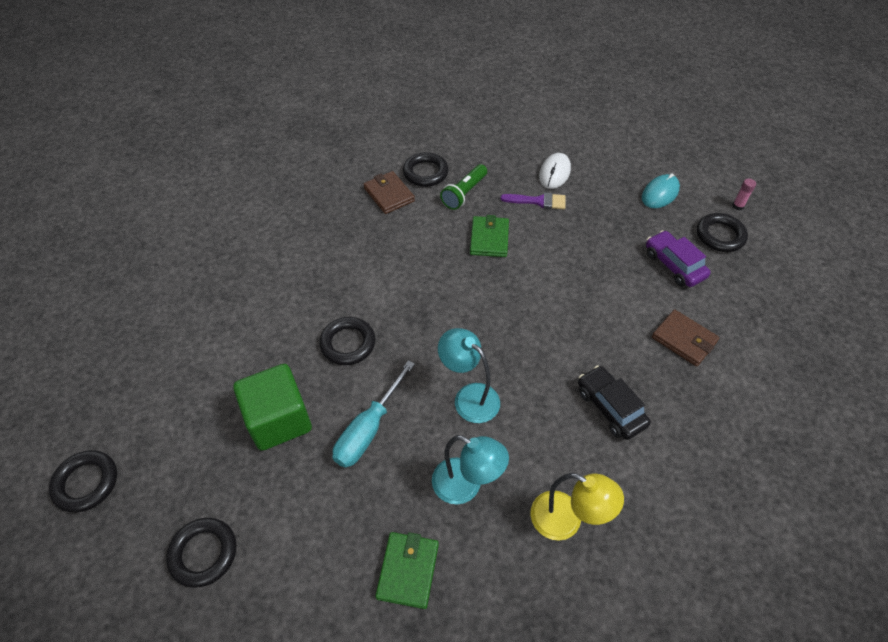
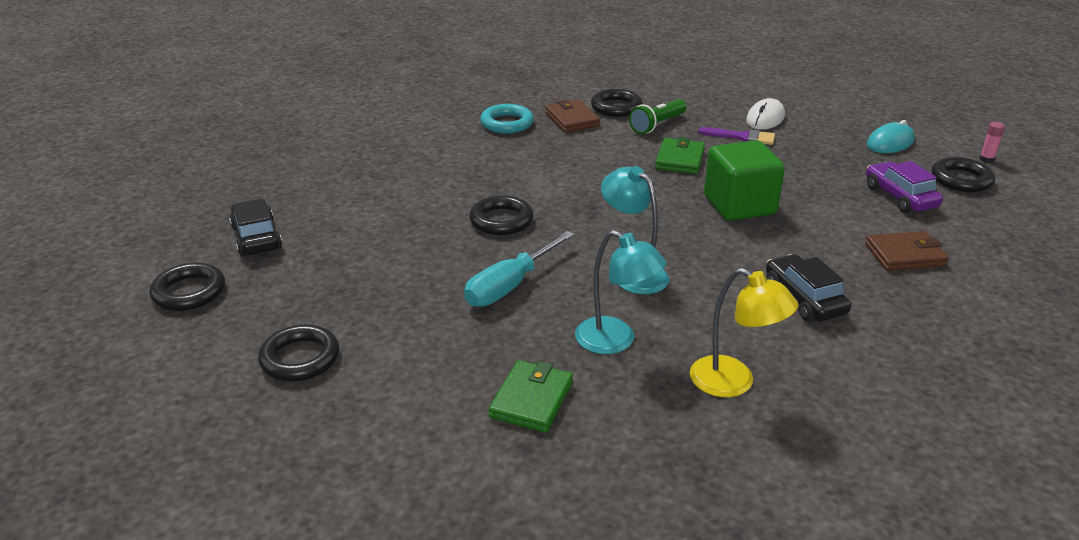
camera: 10 degrees right, 20 degrees down
green cube [233,364,312,451] -> green cube moved to [704,140,785,221]
brown wallet [652,310,719,366] -> brown wallet turned 60 degrees counterclockwise [865,231,949,271]
none -> black car [229,199,282,256]
none -> turquoise ring [480,104,534,133]

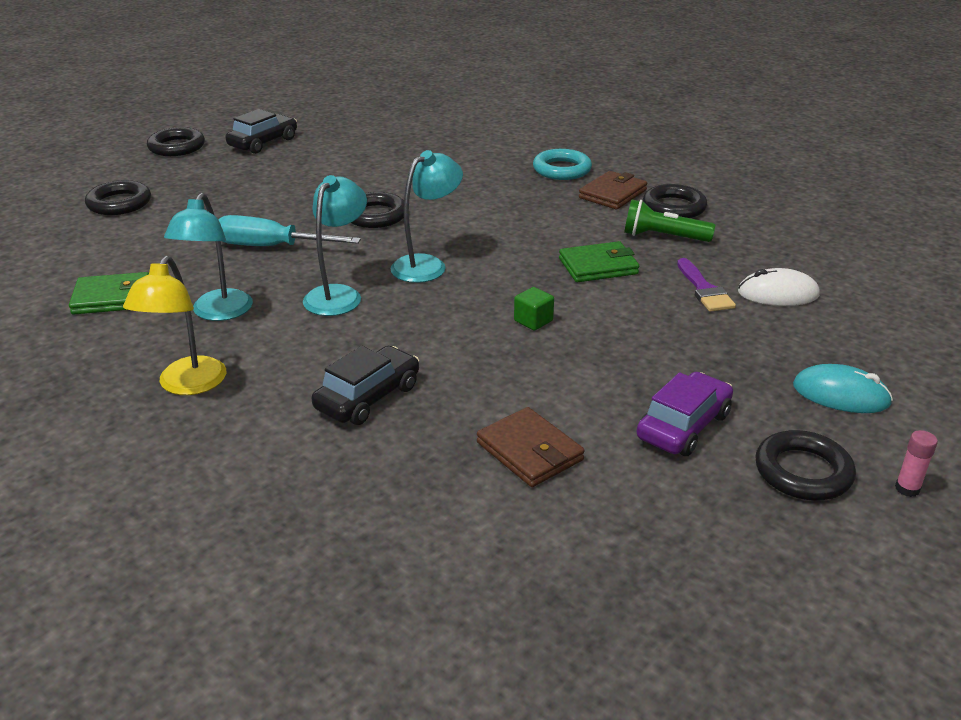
camera: 60 degrees right, 0 degrees up
green cube [704,140,785,221] -> green cube [514,287,554,331], size x0.41
none -> turquoise lamp [390,150,463,283]

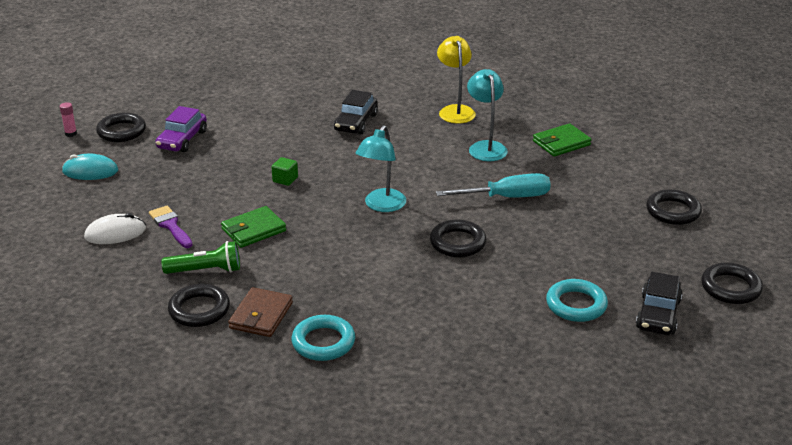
camera: 160 degrees right, 0 degrees up
turquoise lamp [303,175,367,316] -> none
brown wallet [477,407,585,487] -> none
none -> turquoise ring [546,279,608,322]

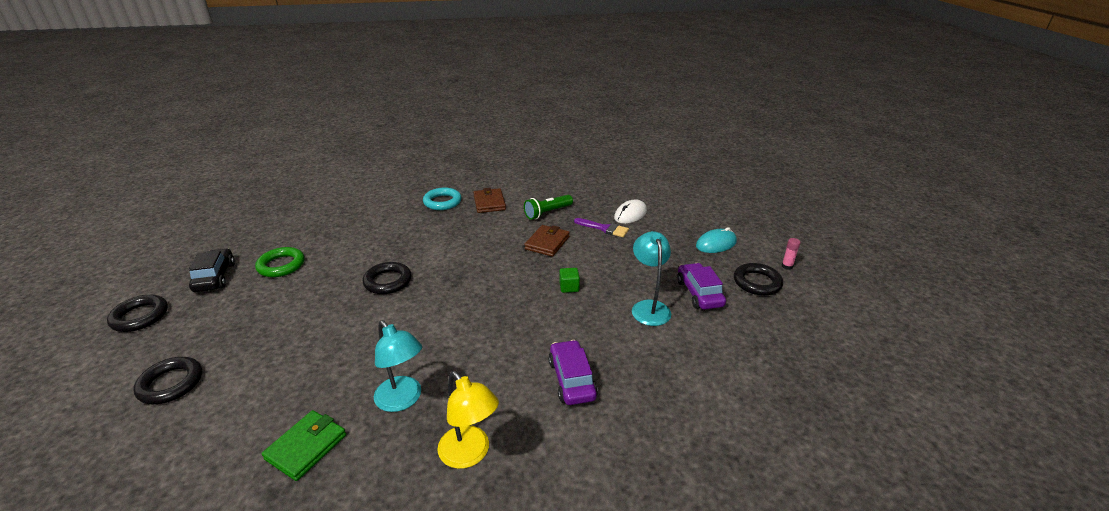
camera: 150 degrees right, 0 degrees up
black ring [168,284,230,327] -> none
green wallet [221,206,286,248] -> brown wallet [524,225,570,257]
black car [334,90,378,134] -> purple car [548,340,598,405]
turquoise lamp [356,125,406,212] -> turquoise lamp moved to [632,231,671,326]
turquoise screwdriver [436,173,551,198] -> none
turquoise ring [546,279,608,322] -> green ring [255,247,305,277]

